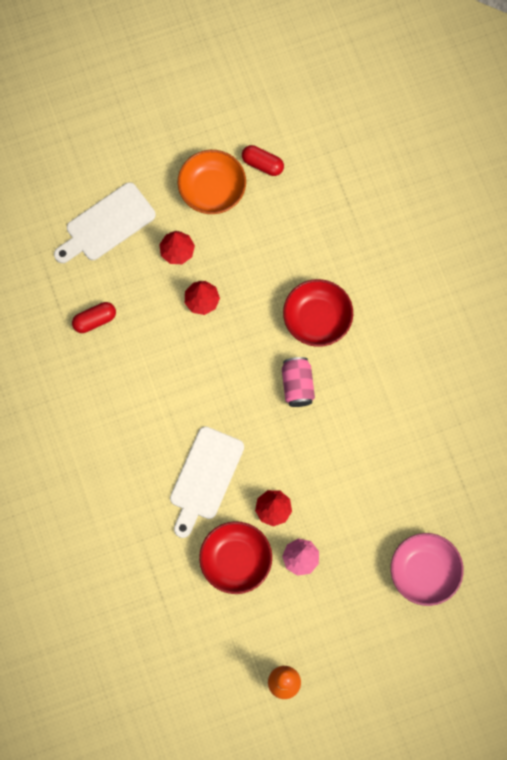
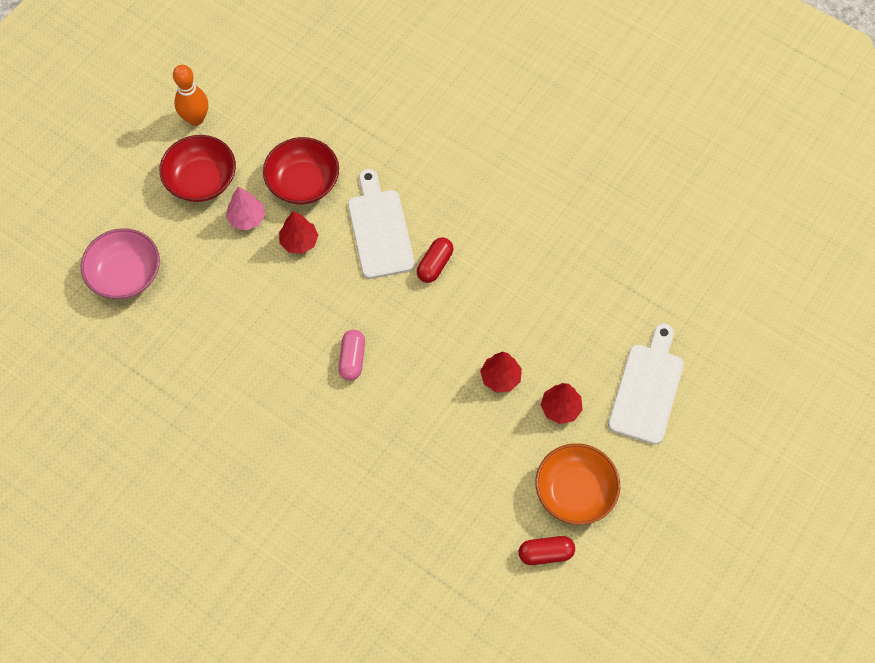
camera: 145 degrees right, 10 degrees down
red capsule [72,302,116,333] -> red capsule moved to [417,237,453,283]
pink can [282,357,315,407] -> pink capsule [338,330,365,381]
red bowl [283,279,353,347] -> red bowl moved to [159,135,236,202]

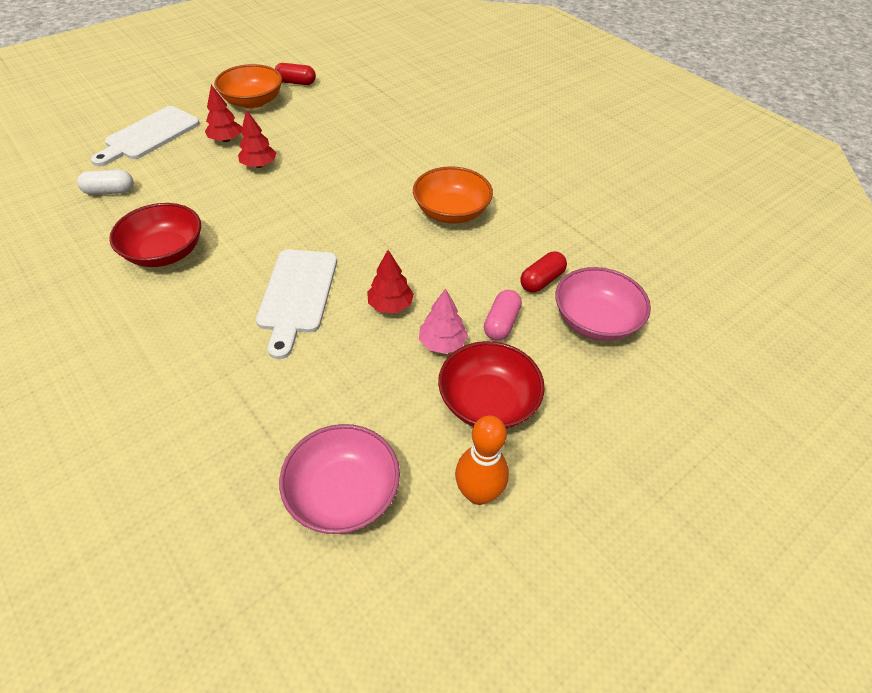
camera: 165 degrees left, 15 degrees down
red bowl [263,137,339,204] -> red bowl moved to [109,203,201,267]
pink capsule [338,330,365,381] -> pink capsule moved to [484,290,522,341]
red capsule [417,237,453,283] -> red capsule moved to [520,251,567,293]
none -> white capsule [77,170,134,195]
none -> pink bowl [279,424,400,534]
none -> orange bowl [413,166,493,224]

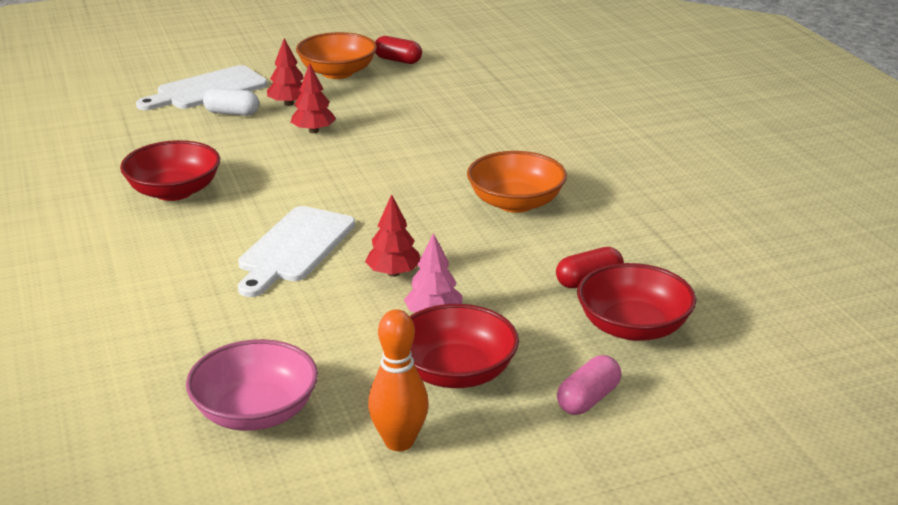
camera: 20 degrees right, 20 degrees down
white capsule [77,170,134,195] -> white capsule moved to [203,88,259,116]
pink capsule [484,290,522,341] -> pink capsule moved to [557,355,621,415]
pink bowl [556,267,651,341] -> red bowl [577,263,696,341]

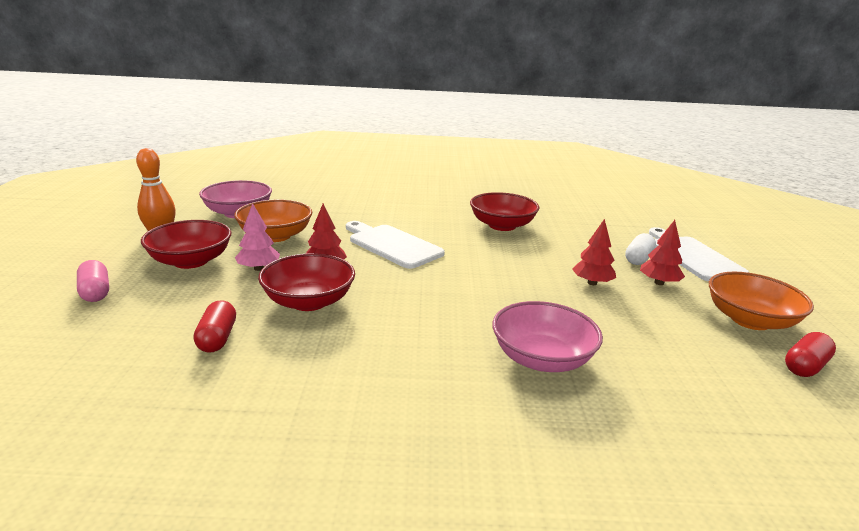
camera: 110 degrees right, 5 degrees down
orange bowl [467,151,567,213] -> orange bowl moved to [234,200,312,242]
red bowl [577,263,696,341] -> red bowl moved to [258,253,355,311]
none -> pink bowl [492,301,603,372]

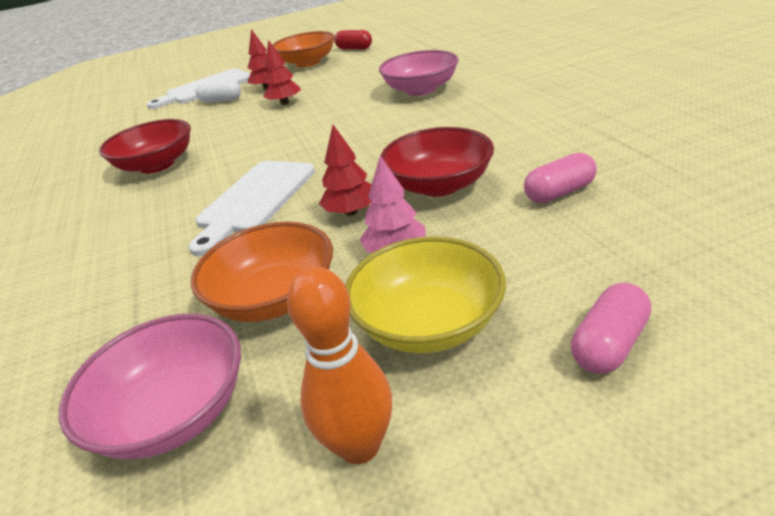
camera: 105 degrees left, 10 degrees up
red bowl [141,220,232,269] -> yellow bowl [345,236,506,353]
red capsule [194,300,236,353] -> pink capsule [524,153,597,203]

